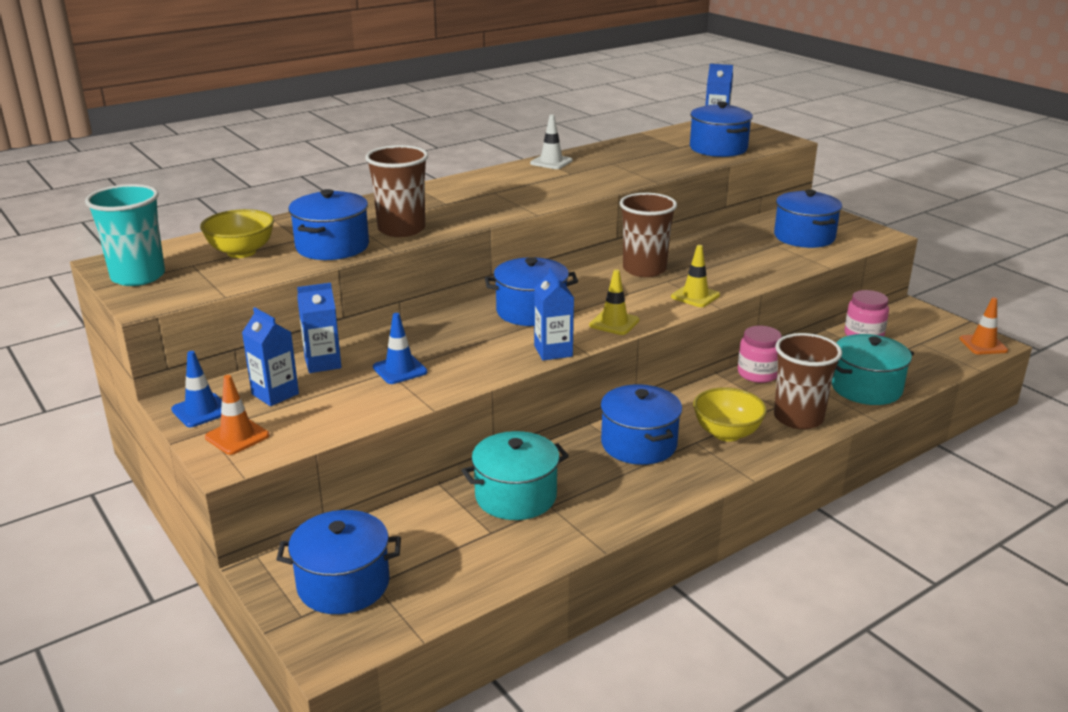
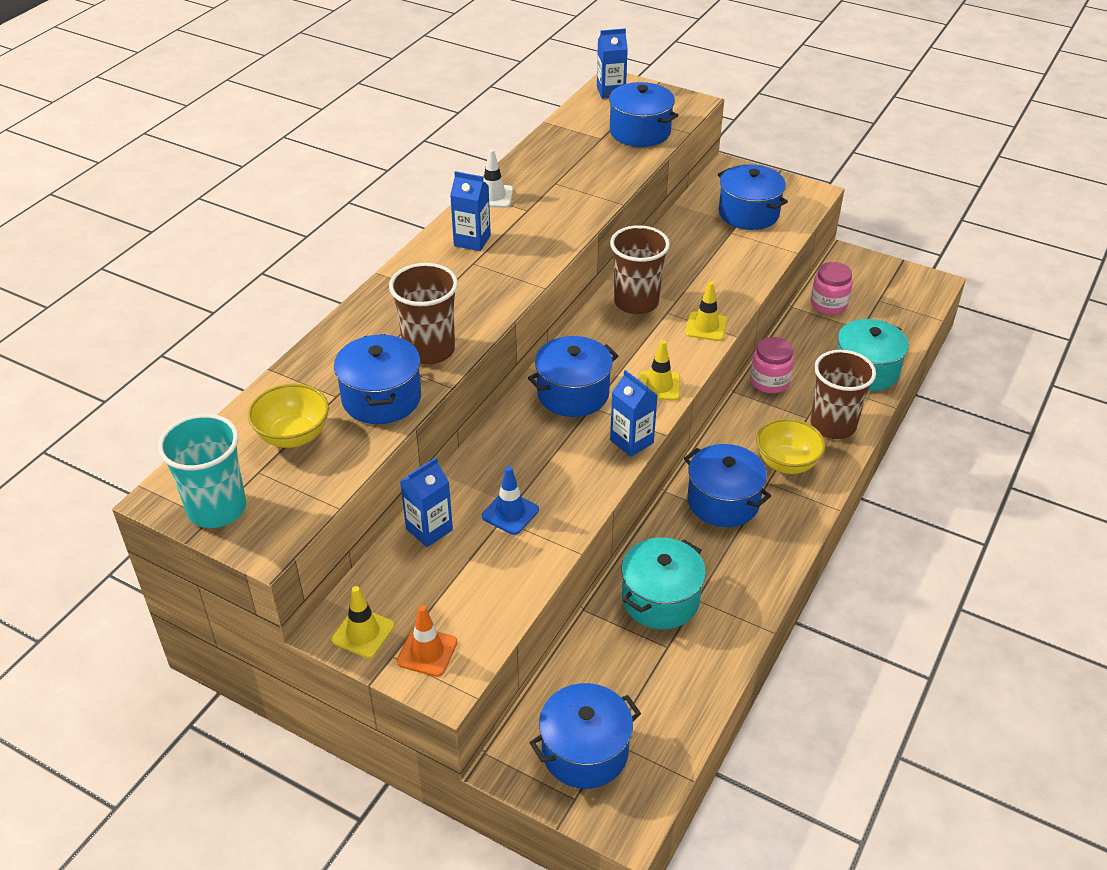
camera: 25 degrees left, 15 degrees up
blue traffic cone [171,351,222,427] -> yellow traffic cone [332,586,394,658]
blue carton [242,307,299,406] -> blue carton moved to [450,171,491,251]
orange traffic cone [959,297,1008,355] -> none

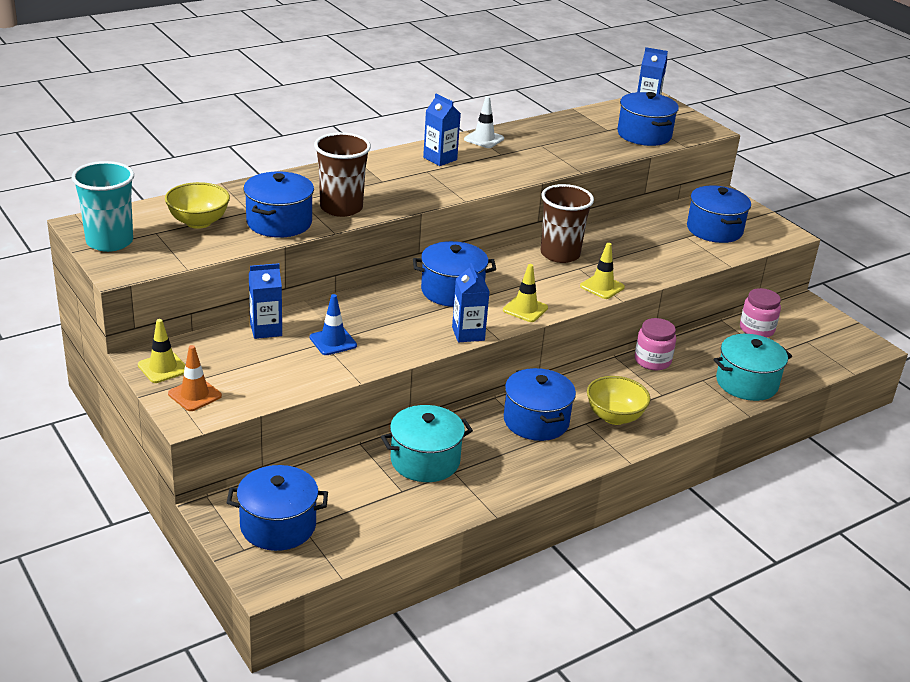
camera: 25 degrees right, 10 degrees down
brown cup [810,350,876,439] -> none

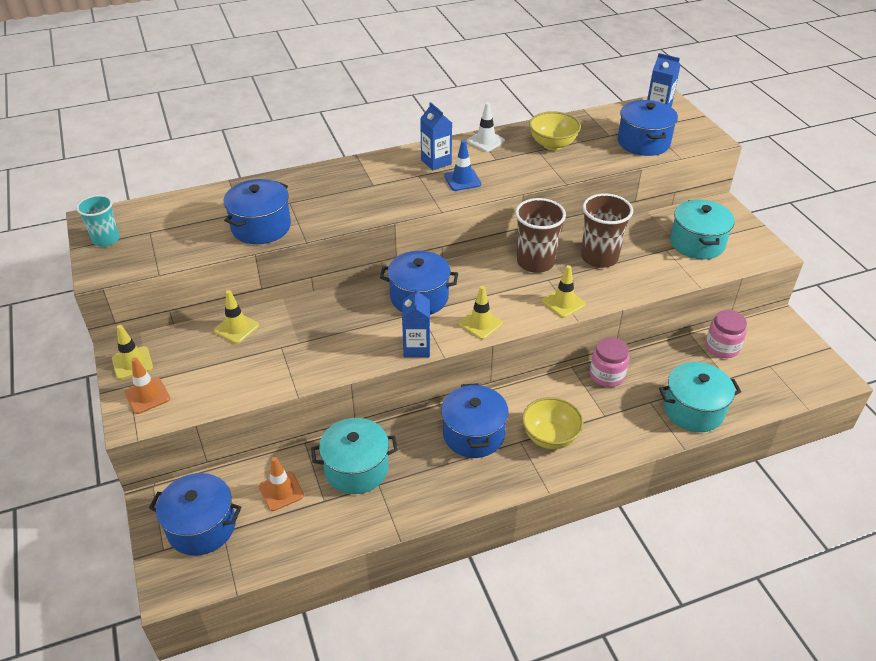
camera: 15 degrees right, 10 degrees up
turquoise cup [71,161,134,252] -> turquoise cup [76,195,119,247], size x0.64
yellow bowl [165,182,230,229] -> yellow bowl moved to [529,111,581,150]
blue carton [249,263,282,339] -> yellow traffic cone [214,290,259,344]
blue traffic cone [310,294,357,355] -> blue traffic cone moved to [444,140,481,191]
brown cup [314,132,371,217] -> brown cup moved to [581,193,633,268]
blue pot [687,186,751,243] -> turquoise pot [670,199,735,260]
none -> orange traffic cone [259,457,304,511]

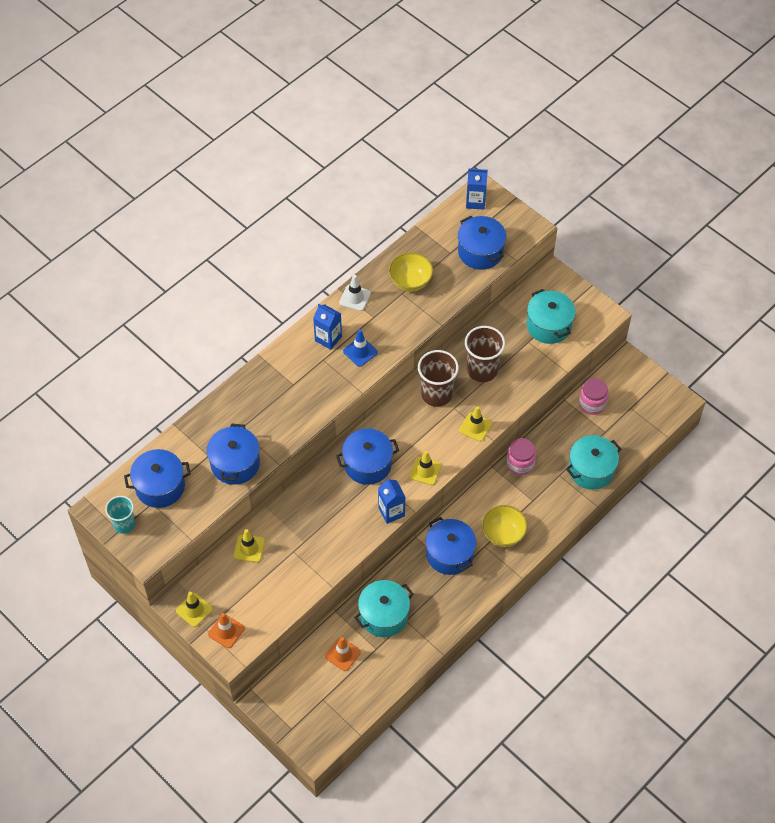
camera: 25 degrees left, 15 degrees up
blue pot [149,473,241,556] -> blue pot moved to [124,449,191,508]

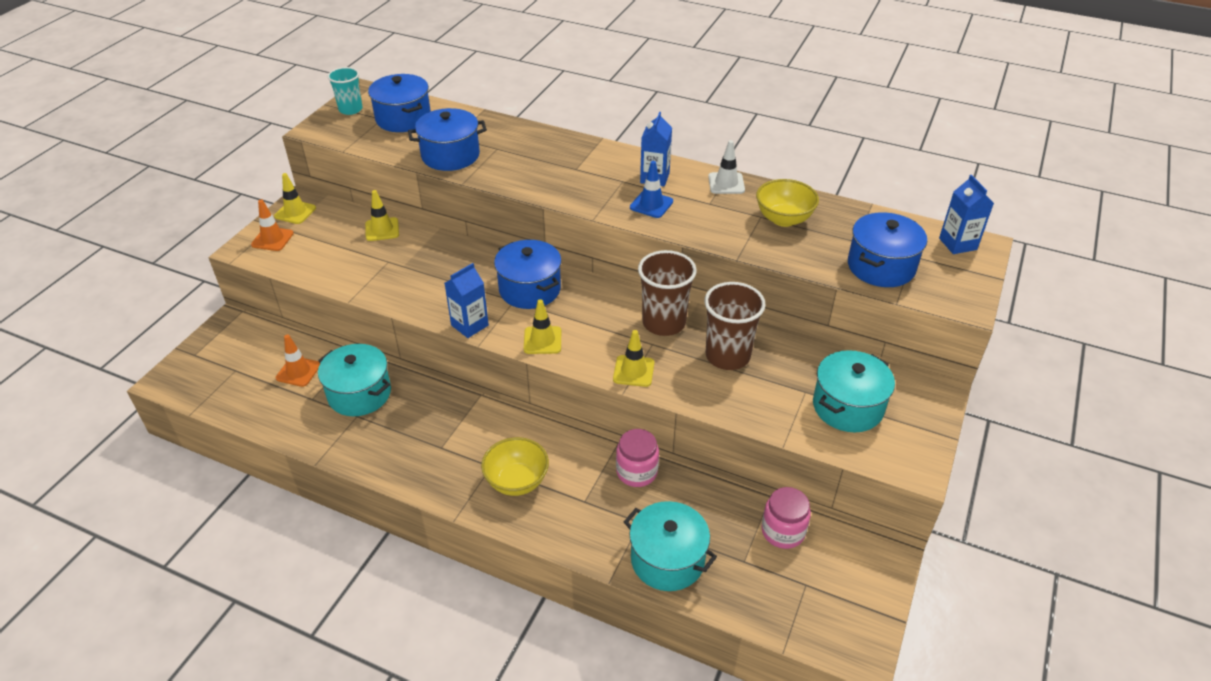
camera: 70 degrees right, 15 degrees down
blue pot [425,517,476,575] -> none

